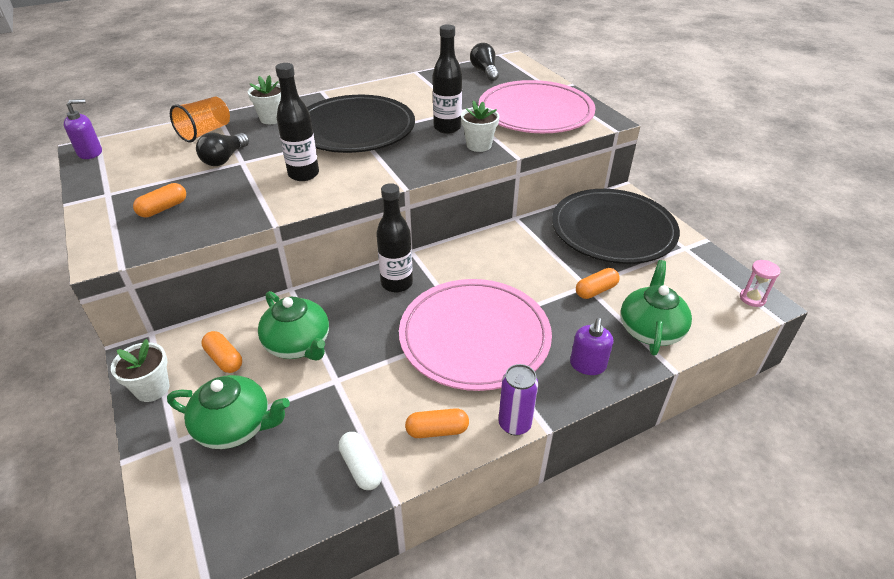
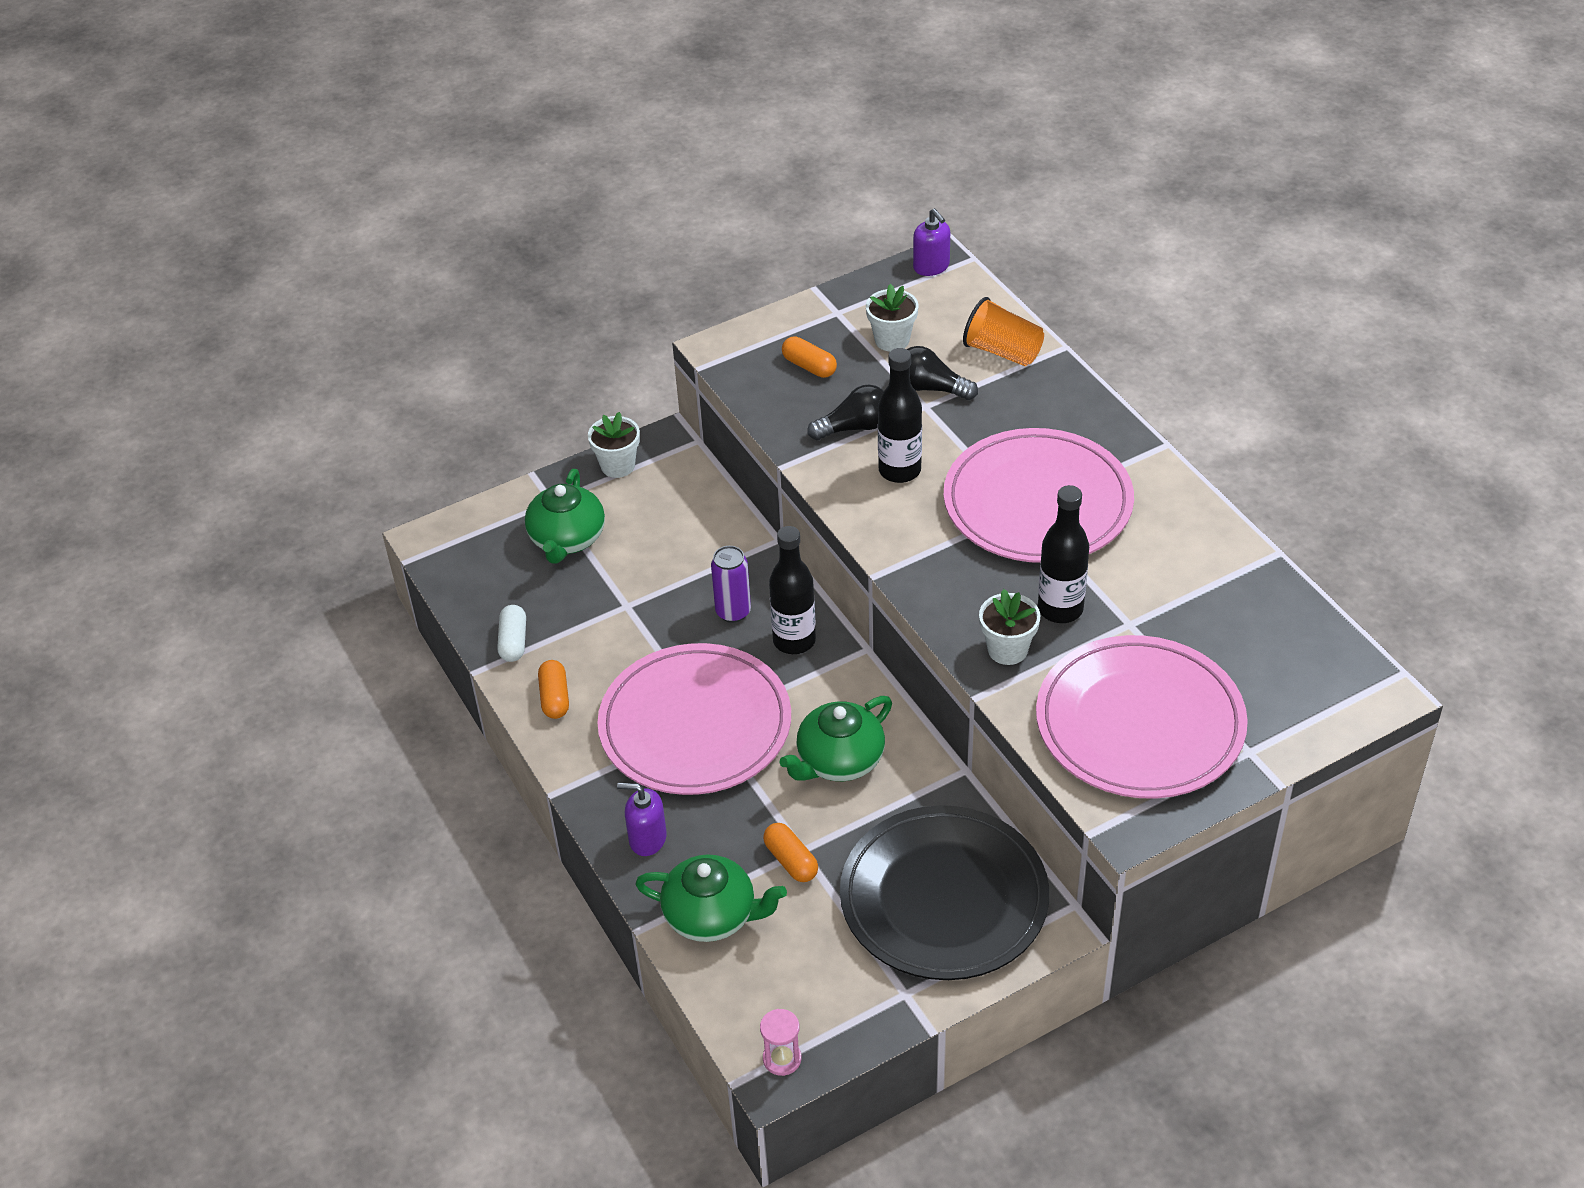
camera: 90 degrees right, 5 degrees up
orange capsule [201,331,242,373] -> none
white flower pot [248,75,281,124] -> white flower pot moved to [866,284,918,352]
green teapot [258,291,329,361] -> green teapot moved to [779,696,892,781]
black plate [307,95,415,153] -> pink plate [944,428,1134,563]
white capsule [338,432,382,490] -> white capsule turned 60 degrees counterclockwise [497,605,526,662]
black light bulb [470,43,499,81] -> black light bulb moved to [808,385,884,440]
purple can [498,364,538,436] -> purple can moved to [711,546,751,623]

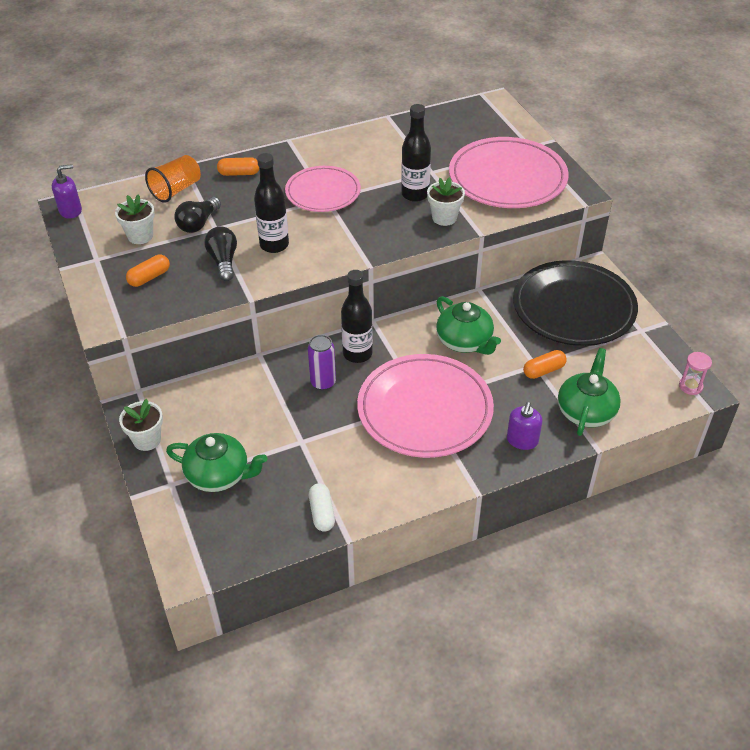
camera: 85 degrees left, 0 degrees up
white capsule [497,605,526,662] -> white capsule turned 75 degrees clockwise [309,483,335,532]
orange capsule [538,660,569,719] -> orange capsule moved to [217,157,259,176]
pink plate [944,428,1134,563] -> pink plate [285,166,361,212], size x0.63

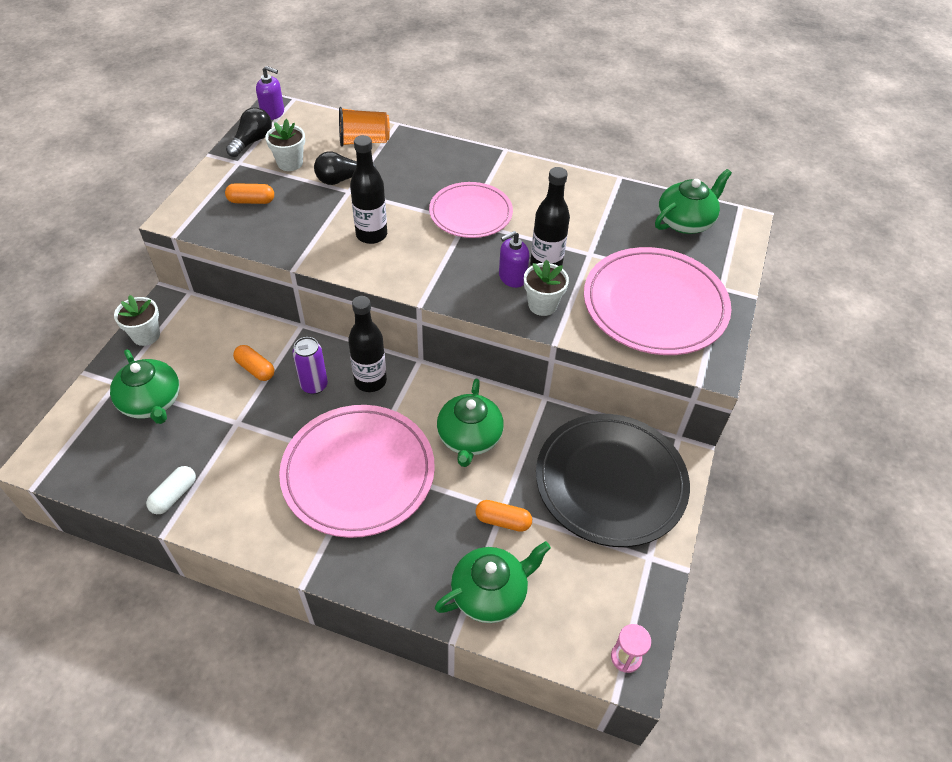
camera: 40 degrees right, 5 degrees up
black light bulb [204,227,237,281] -> black light bulb moved to [226,107,272,157]
orange capsule [217,157,259,176] -> orange capsule moved to [233,345,275,381]
purple soap dispenser [507,402,542,450] -> purple soap dispenser moved to [499,231,529,288]
none -> green teapot [655,169,732,234]

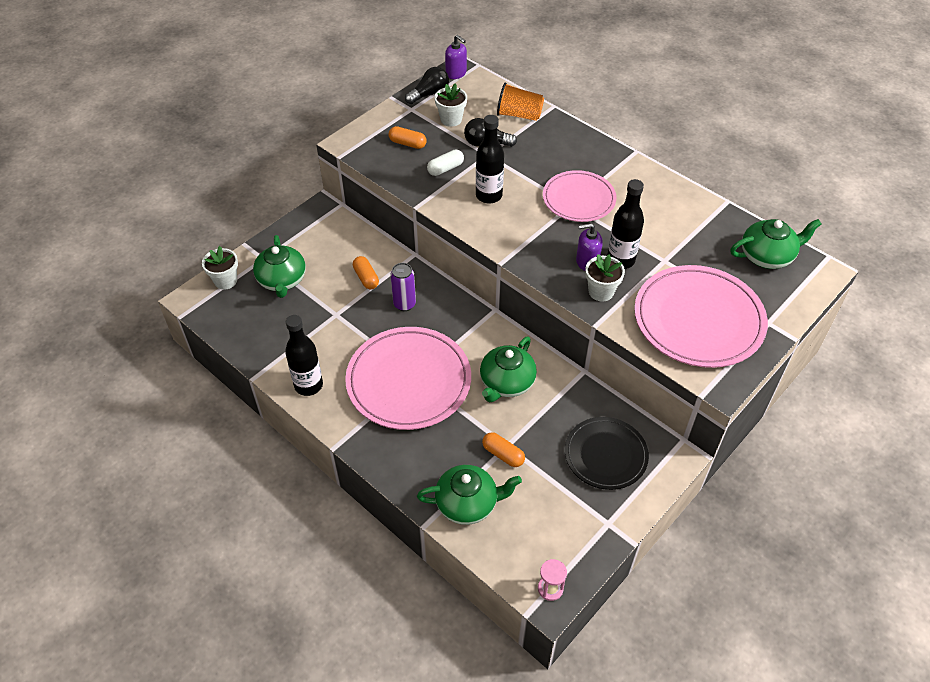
camera: 25 degrees right, 0 degrees up
white flower pot [114,295,160,346] -> white flower pot moved to [202,246,238,290]
white capsule [146,466,196,514] -> white capsule moved to [427,149,464,176]
black bottle [348,296,387,392] -> black bottle moved to [285,315,323,396]
black plate [536,414,690,547] -> black plate [565,417,649,490], size x0.63

